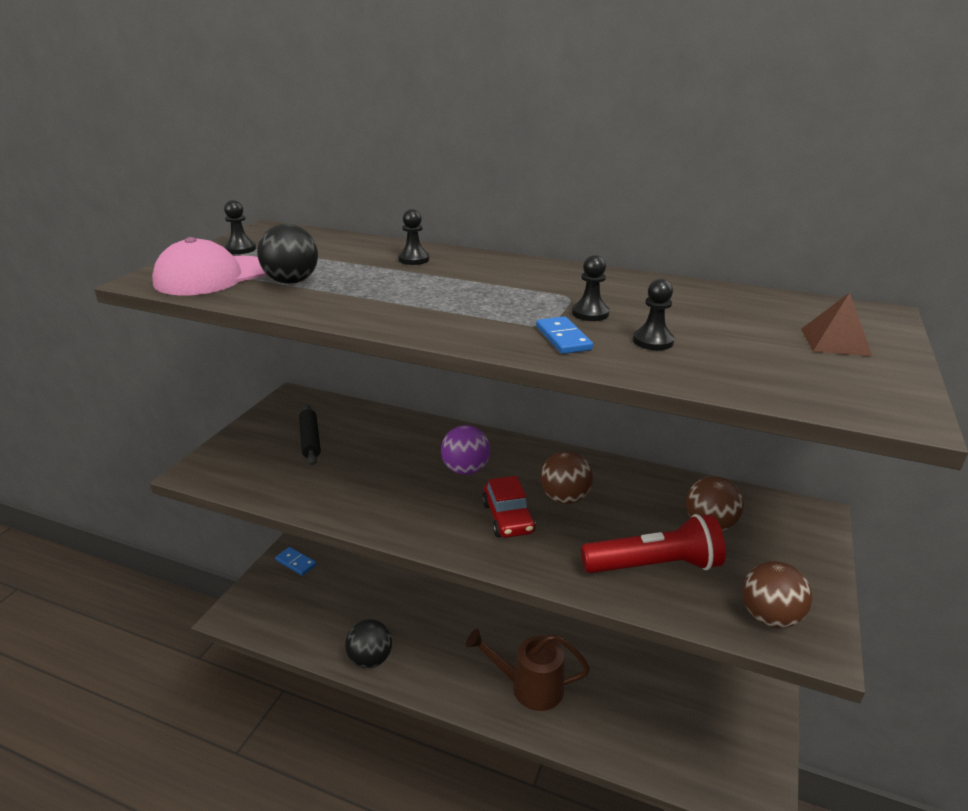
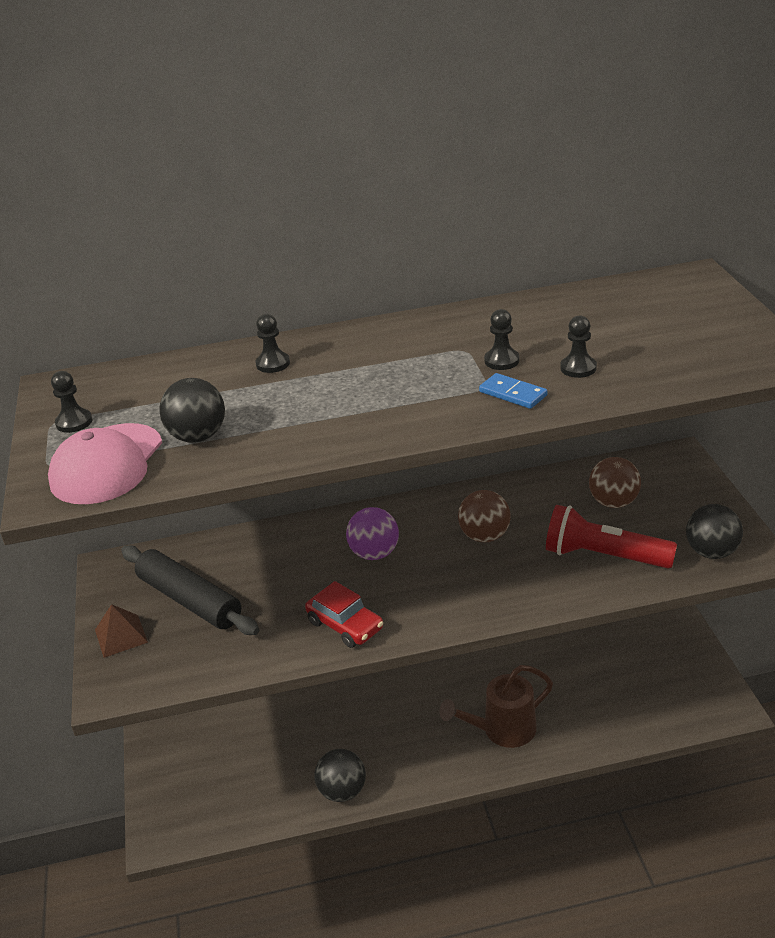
camera: 30 degrees left, 5 degrees up
blue domino [275,547,316,576] -> none
black rolling pin [299,405,321,466] -> black rolling pin [121,545,259,635], size x1.60
red car [482,476,536,538] -> red car moved to [305,581,383,648]
red flashlight [581,514,726,573] -> red flashlight turned 120 degrees counterclockwise [546,505,677,569]
brown ball [742,561,812,628] -> black ball [686,504,743,559]
brown pyramid [801,293,872,356] -> brown pyramid moved to [95,604,148,658]

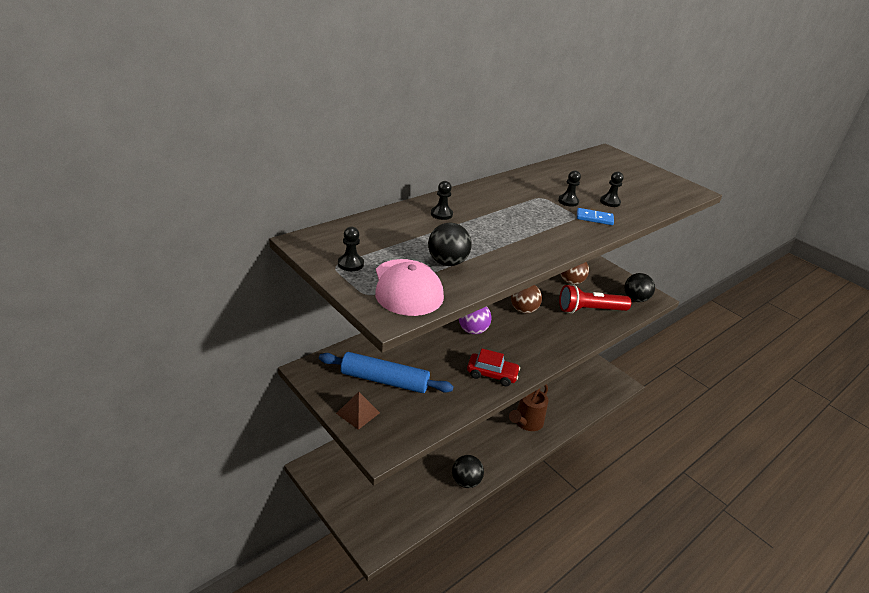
camera: 35 degrees left, 0 degrees up
black rolling pin [121,545,259,635] -> blue rolling pin [319,352,454,393]

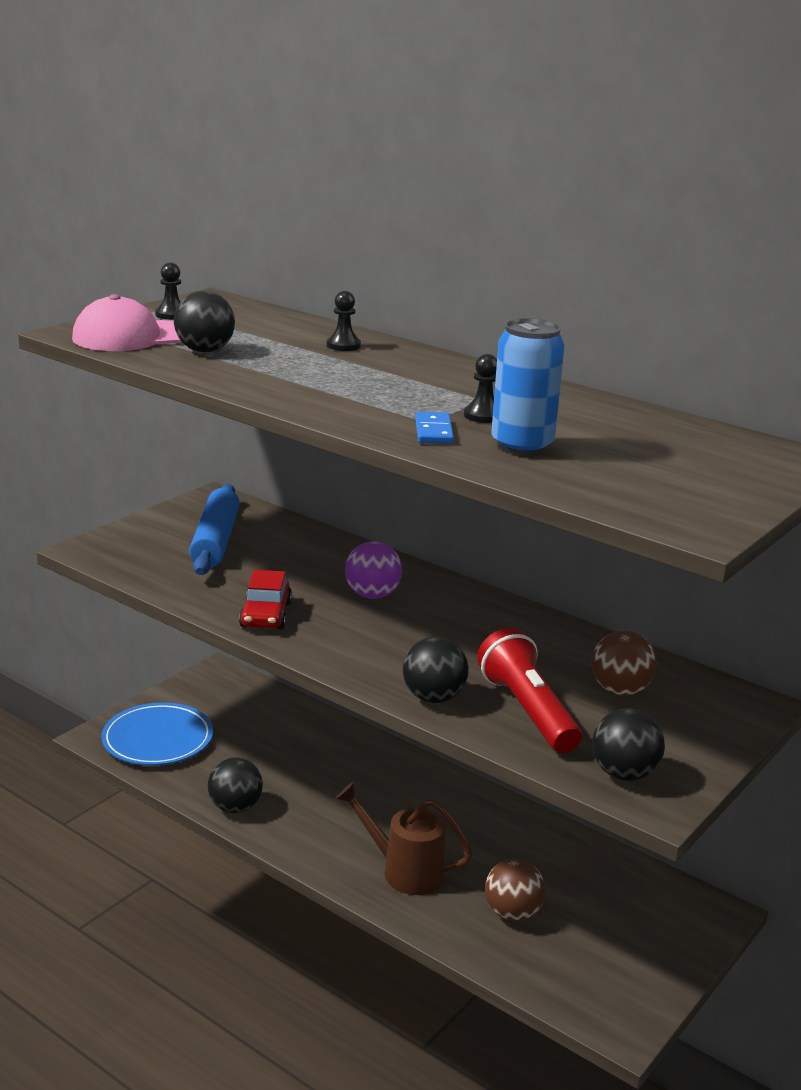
camera: 80 degrees right, 10 degrees down
brown pyramid [336,392,380,430] -> none
brown ball [511,285,542,313] -> brown ball moved to [485,859,546,921]
black pawn [600,171,624,207] -> blue can [491,318,565,456]
none -> blue plate [101,702,213,765]
none -> black ball [403,637,469,703]

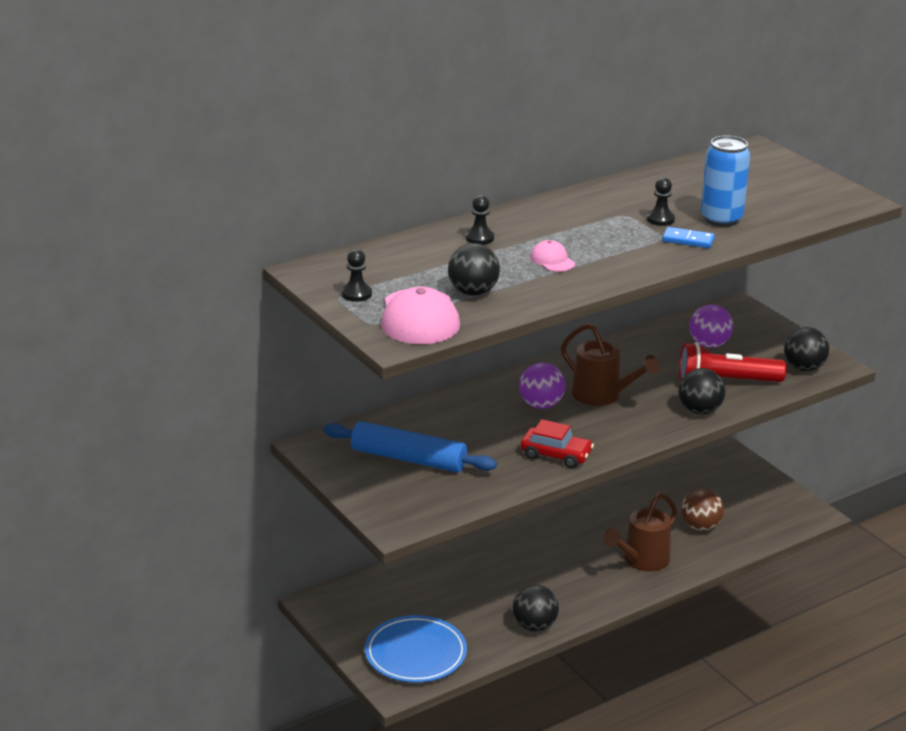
camera: 70 degrees left, 5 degrees up
brown ball [591,631,657,695] -> purple ball [689,304,733,348]
none -> pink cap [530,240,575,272]
none -> brown watering can [561,323,660,406]

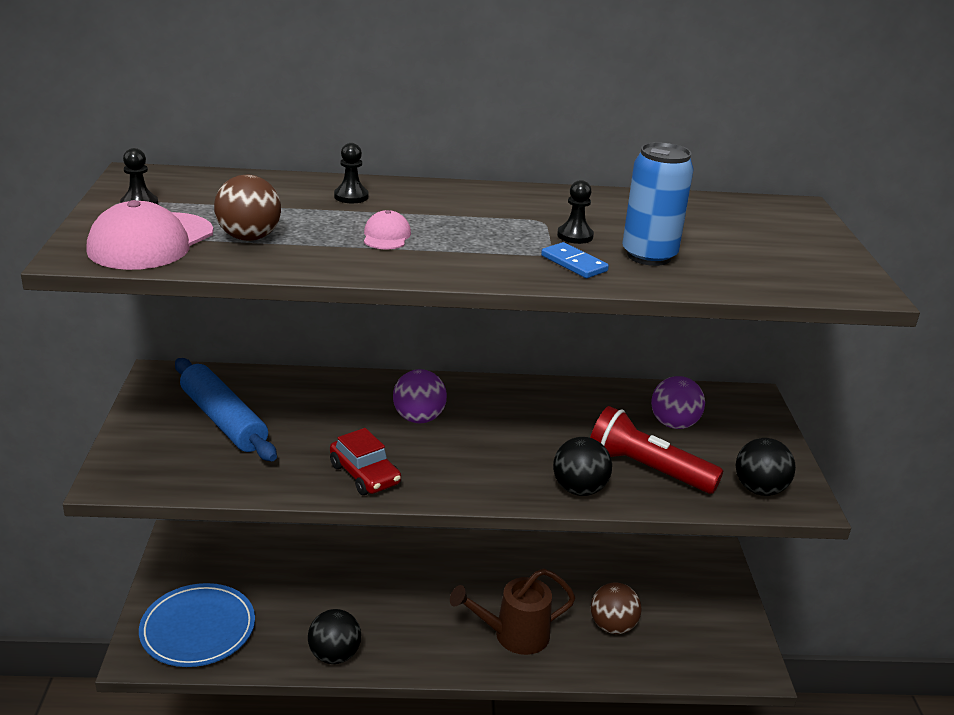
camera: 30 degrees right, 0 degrees up
black ball [448,243,500,295] -> brown ball [214,175,281,241]
brown watering can [561,323,660,406] -> none

